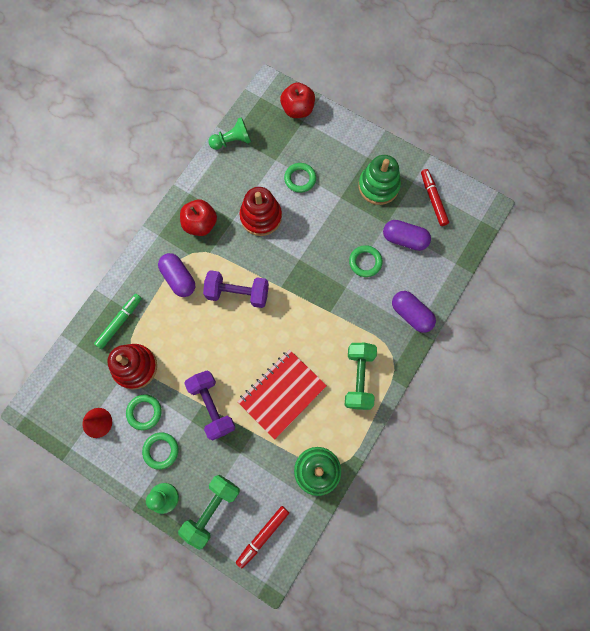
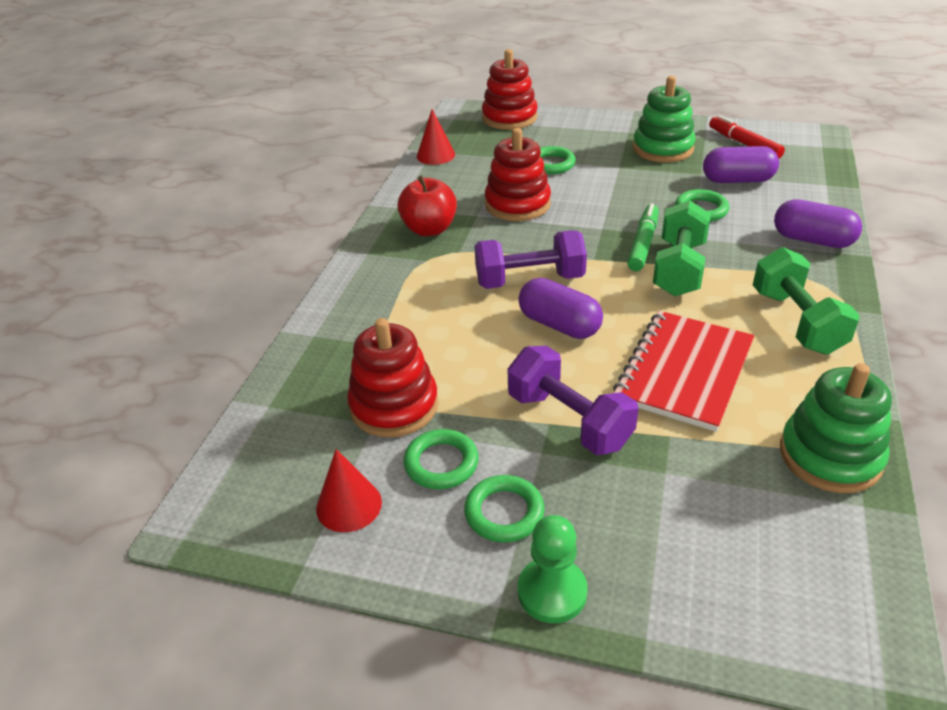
camera: 15 degrees left, 35 degrees down
green marker [94,294,142,349] -> green marker moved to [627,203,659,271]
purple capsule [158,253,195,297] -> purple capsule moved to [518,278,603,339]
green dumbbell [178,475,240,550] -> green dumbbell moved to [653,200,711,296]
green pawn [208,117,251,150] -> red cone [417,109,455,165]
red marker [236,506,289,569] -> none
red apple [280,82,315,118] -> red stacking toy [482,49,538,130]

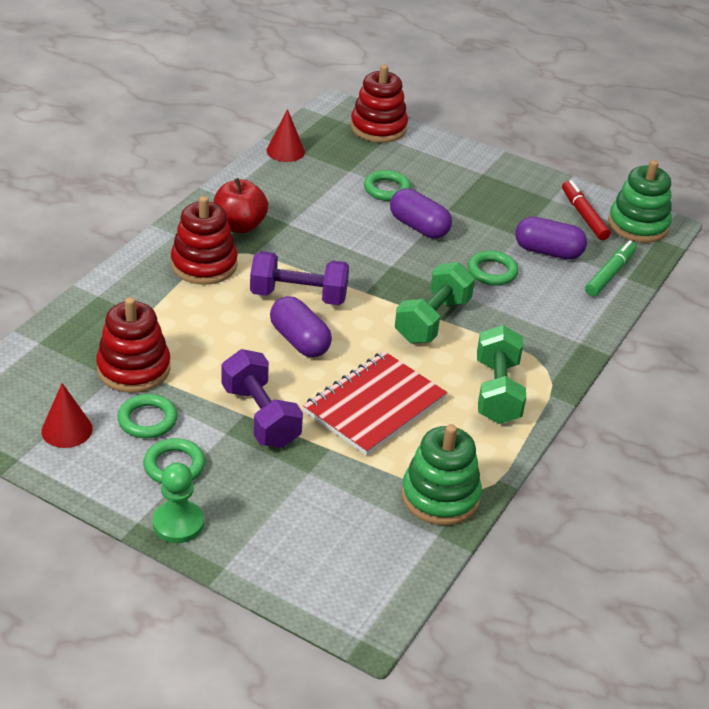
camera: 10 degrees right, 0 degrees up
red stacking toy [485,128,551,221] -> red stacking toy moved to [171,196,238,285]
green marker [627,203,659,271] -> green marker moved to [585,240,637,296]
green stacking toy [633,76,696,163] -> green stacking toy moved to [608,160,672,243]
purple capsule [774,199,862,248] -> purple capsule moved to [390,188,452,238]

